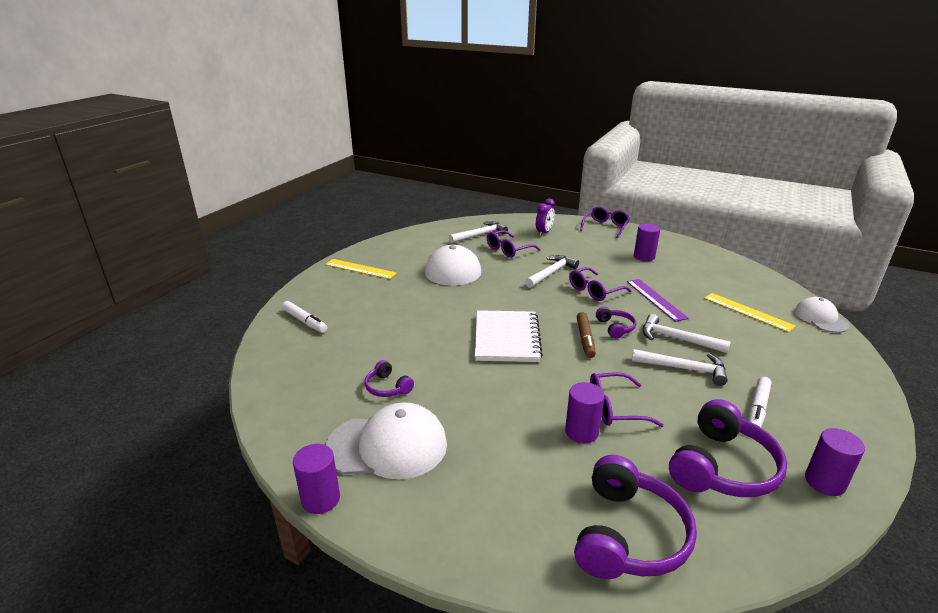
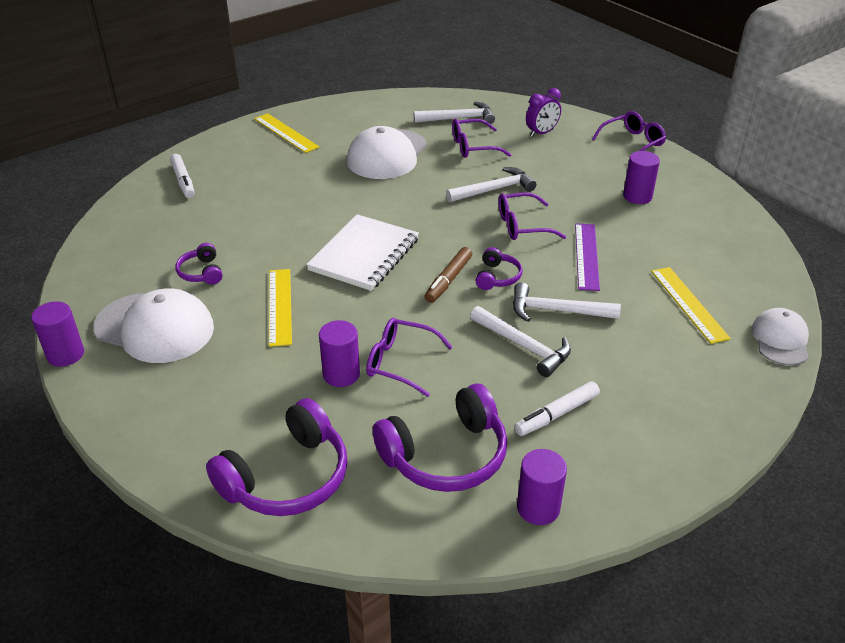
camera: 25 degrees right, 10 degrees up
white hammer [642,314,731,353] -> white hammer turned 45 degrees counterclockwise [513,282,621,322]
none -> yellow ruler [269,269,292,347]

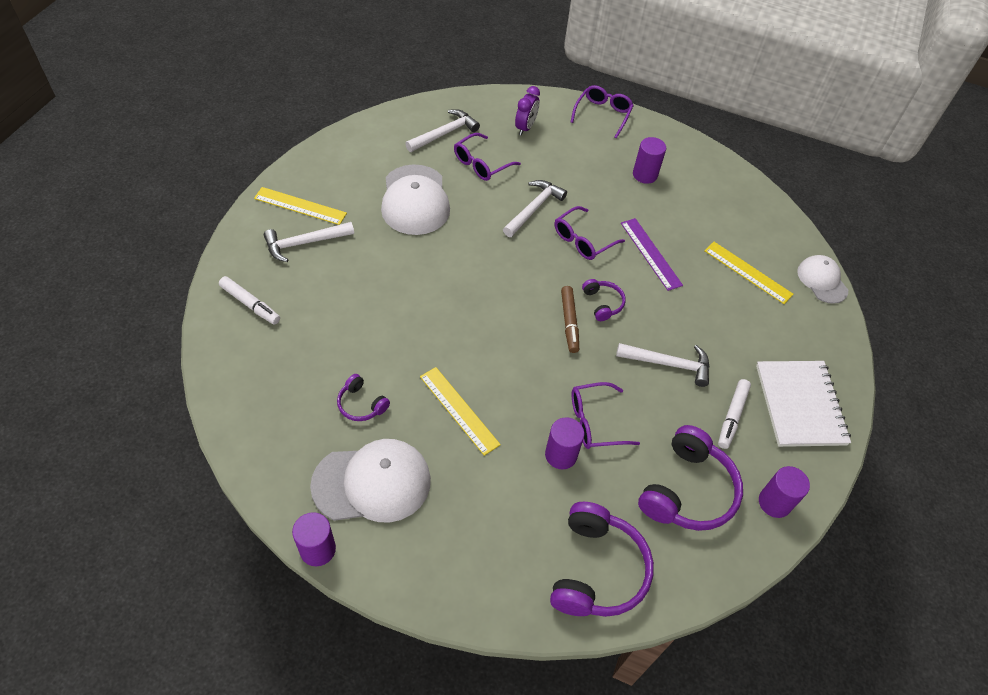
camera: 35 degrees left, 15 degrees up
white notebook [306,214,419,291] -> white notebook moved to [756,361,851,447]
white hammer [513,282,621,322] -> white hammer moved to [264,222,354,262]

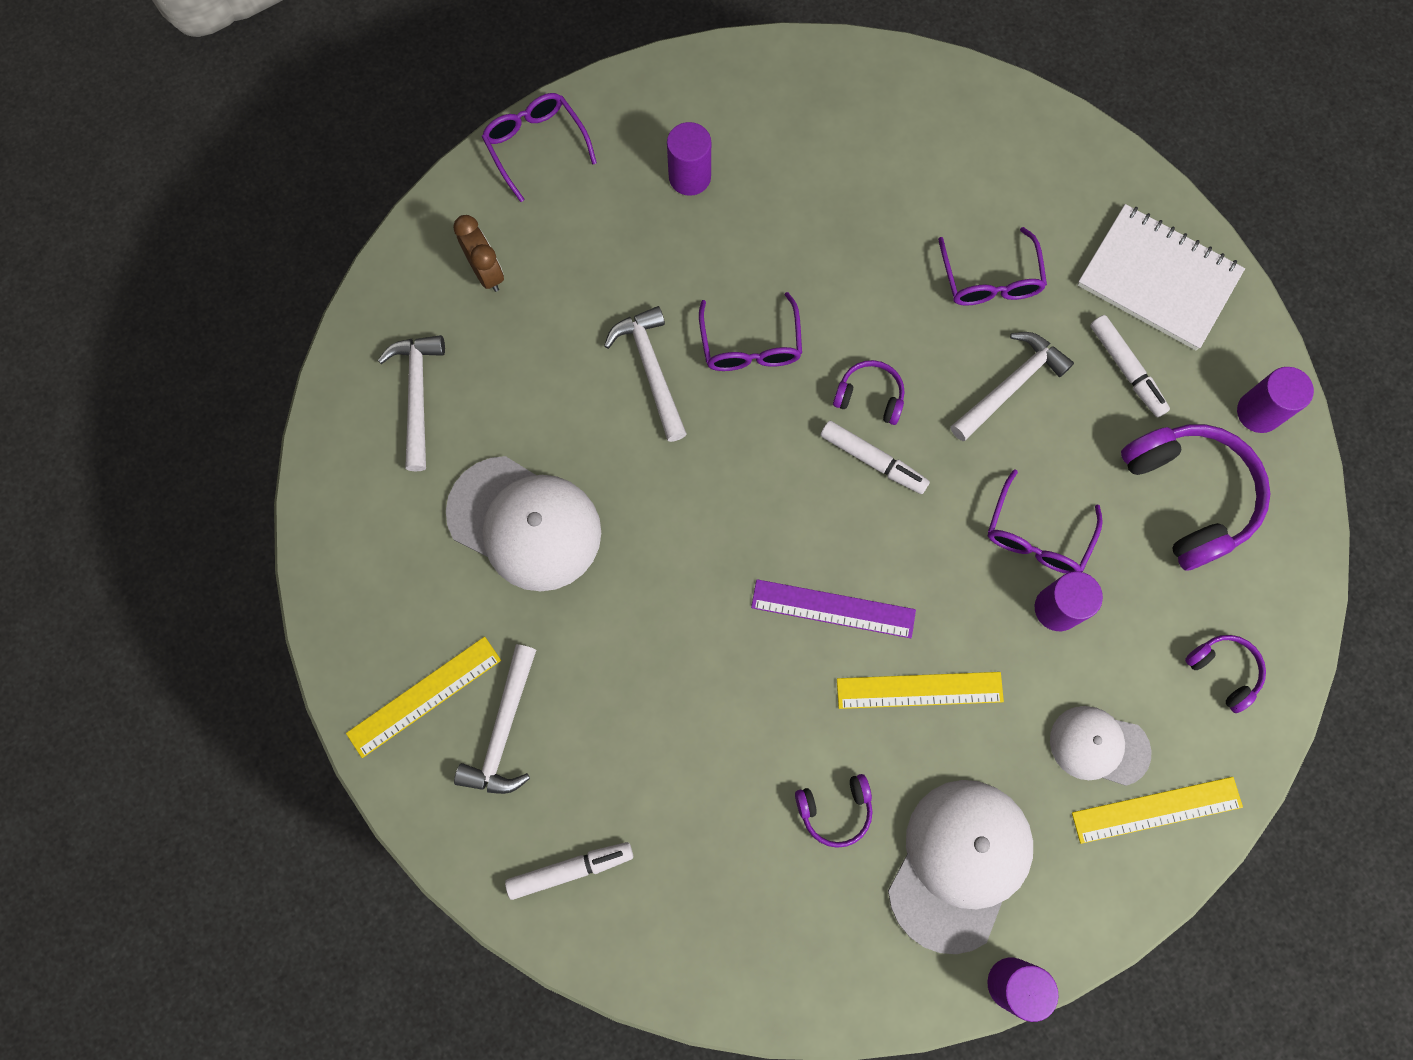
camera: 50 degrees left, 20 degrees up
purple glasses [454,133,521,181] -> purple glasses moved to [938,227,1047,306]
purple clock [515,86,540,136] -> brown clock [453,215,504,292]
purple headphones [550,502,654,617] -> purple headphones [1185,635,1266,713], size x0.50
brown marker [561,286,579,353] -> white marker [820,421,930,494]
purple ruler [621,218,683,291] -> purple ruler moved to [751,579,916,638]
yellow ruler [704,242,794,304] -> yellow ruler moved to [1072,777,1243,844]
white cap [797,255,848,304] -> white cap moved to [1050,706,1152,786]

